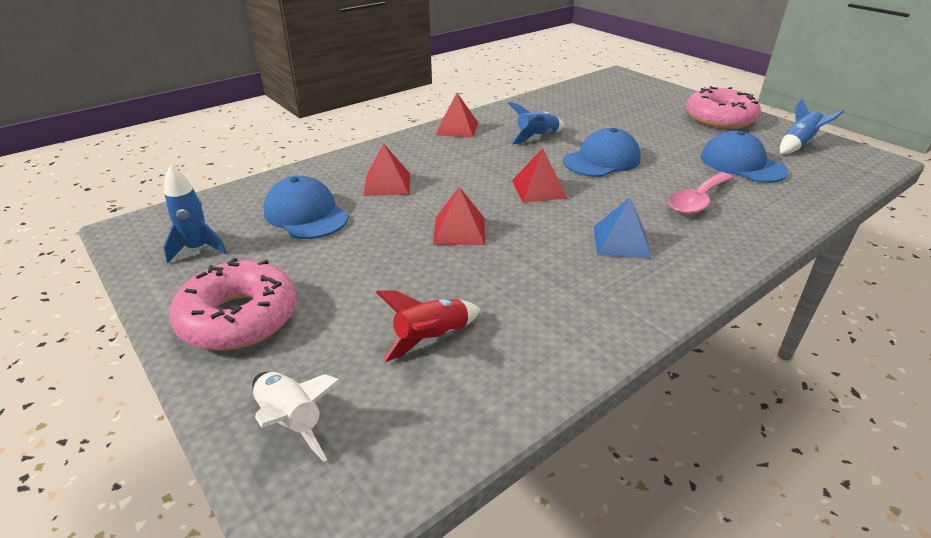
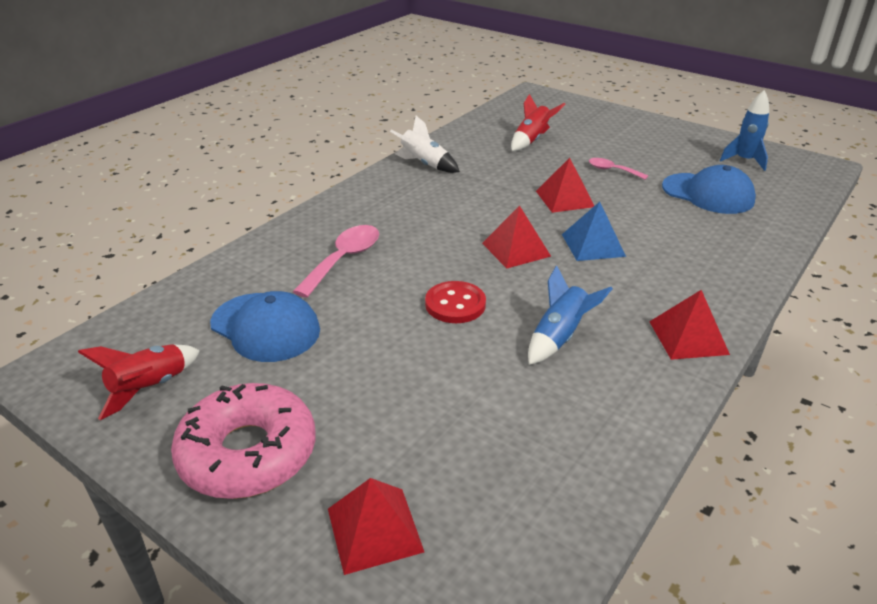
camera: 165 degrees right, 0 degrees up
pink donut [170,258,297,350] -> none
white rocket [252,372,341,462] -> white rocket moved to [390,116,460,173]
red pyramid [363,144,410,196] -> red pyramid moved to [328,478,424,575]
blue cap [563,128,641,177] -> red button [425,281,486,323]
blue pyramid [594,198,652,259] -> blue pyramid moved to [562,202,626,261]
blue rocket [780,99,844,154] -> red rocket [78,344,200,420]
none -> pink spoon [589,158,648,180]

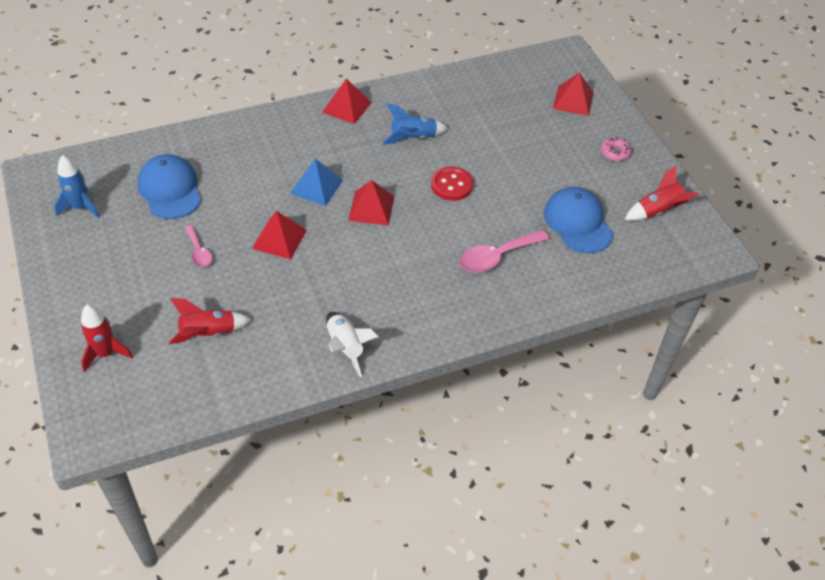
camera: 150 degrees left, 15 degrees up
pink donut [171,383,316,499] -> pink donut [601,137,631,161], size x0.42
none -> red rocket [81,305,133,372]

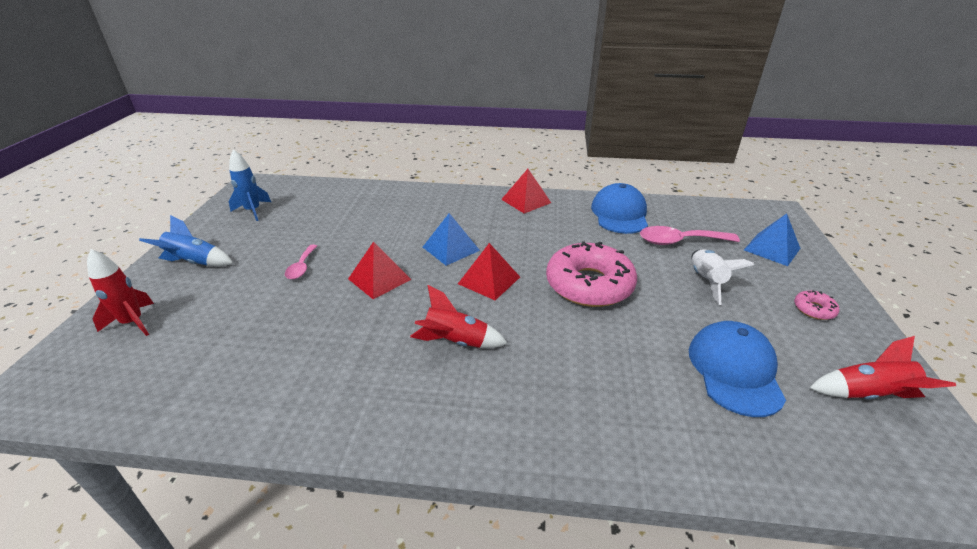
camera: 30 degrees right, 15 degrees down
blue cap [137,154,201,219] -> blue cap moved to [591,183,648,234]
red rocket [169,298,251,344] -> red rocket moved to [410,285,508,348]
white rocket [326,312,379,377] -> white rocket moved to [692,249,754,305]
blue rocket [382,104,448,144] -> blue rocket moved to [139,215,233,266]
red button [431,166,473,201] -> pink donut [546,241,637,307]
pink spoon [459,230,550,273] -> pink spoon moved to [640,226,740,245]
red pyramid [553,72,594,116] -> blue pyramid [744,213,801,266]

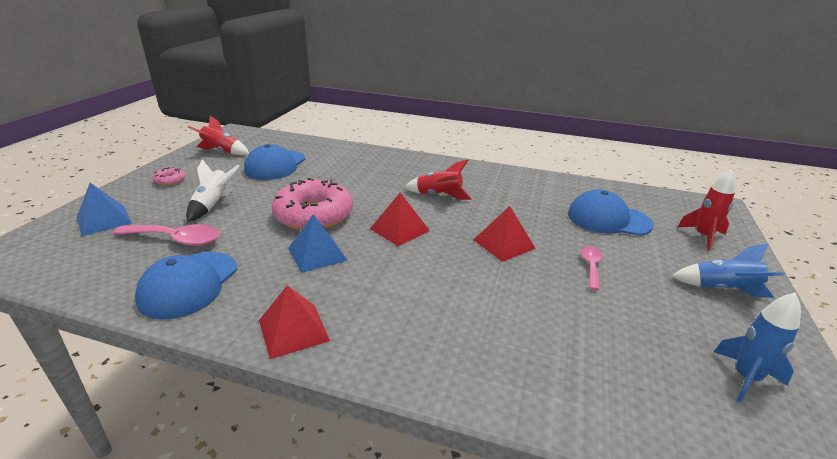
camera: 170 degrees left, 5 degrees down
blue pyramid [423,213,480,266] -> blue pyramid moved to [288,214,348,273]
none -> blue cap [568,189,654,236]

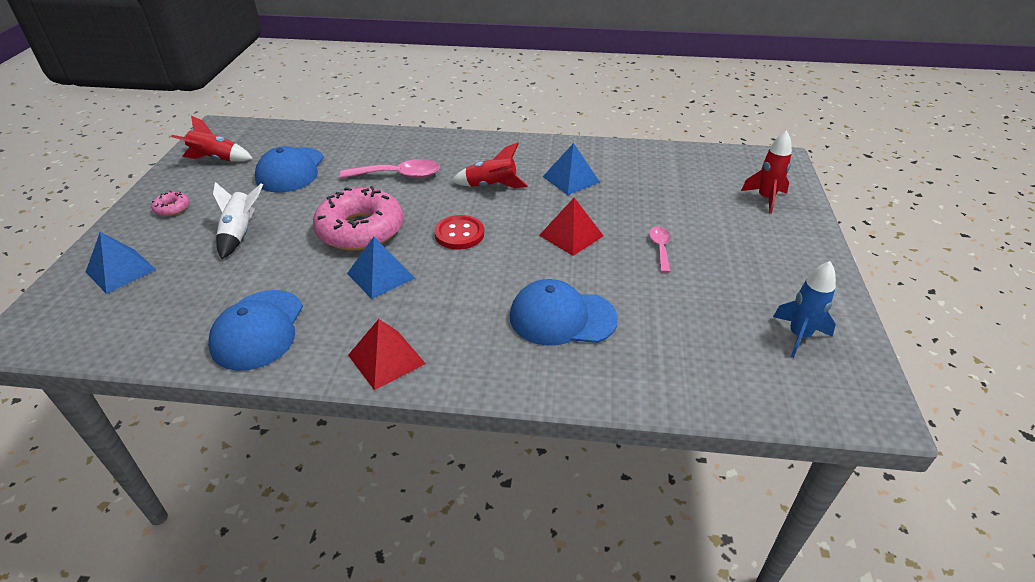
camera: 10 degrees left, 10 degrees up
pink spoon [113,224,220,246] -> pink spoon moved to [340,159,440,178]
red pyramid [370,193,430,246] -> red button [434,215,484,250]
blue cap [568,189,654,236] -> blue cap moved to [510,279,618,346]
blue rocket [672,244,785,298] -> none
none -> blue pyramid [543,143,600,195]

